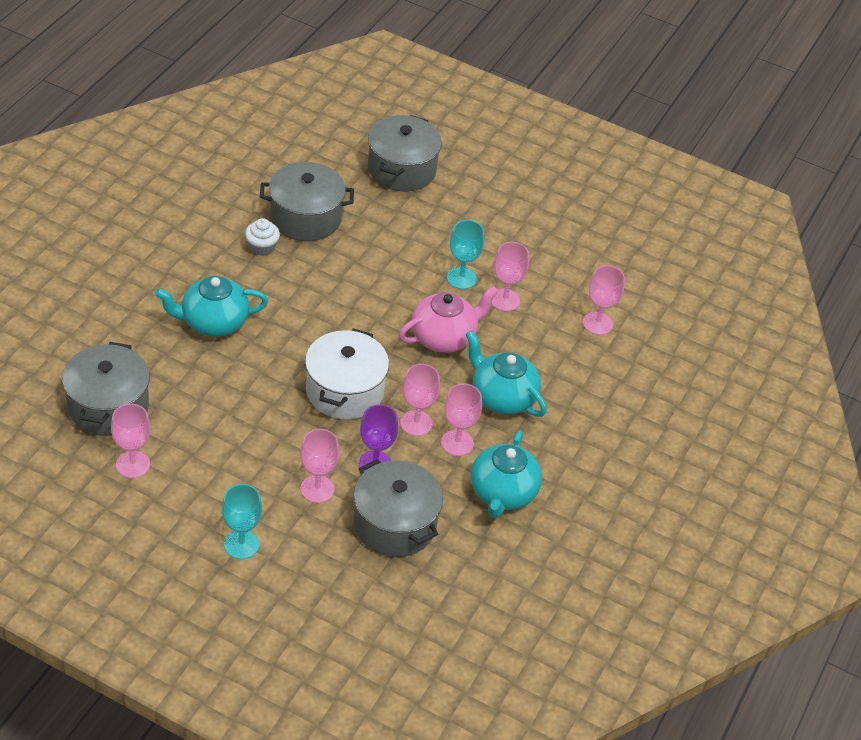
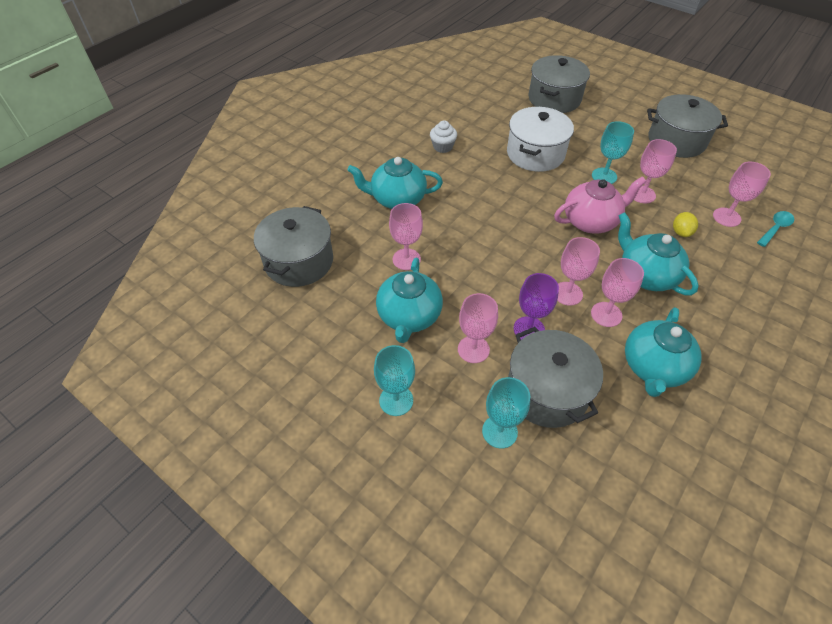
camera: 15 degrees right, 5 degrees up
pink goblet [111,404,150,478] -> pink goblet moved to [389,203,423,270]
grey pot [260,162,354,241] -> grey pot moved to [647,94,728,158]
white pot [305,328,389,419] -> white pot moved to [507,107,574,172]
none -> turquoise teapot [376,258,443,343]
none -> turquoise goblet [482,377,530,448]
none -> yellow lemon [673,212,698,237]
none -> turquoise spoon [757,211,794,247]

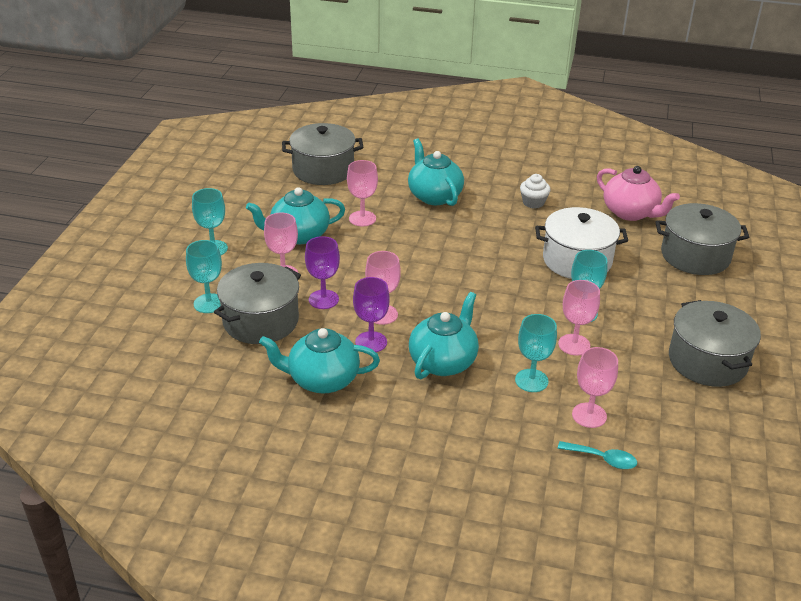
camera: 65 degrees right, 15 degrees down
pink teapot [554,176,646,233] -> pink teapot moved to [597,166,680,221]
pink goblet [591,258,644,327] -> purple goblet [353,277,390,352]
yellow lemon [673,212,698,237] -> turquoise goblet [515,314,557,392]

